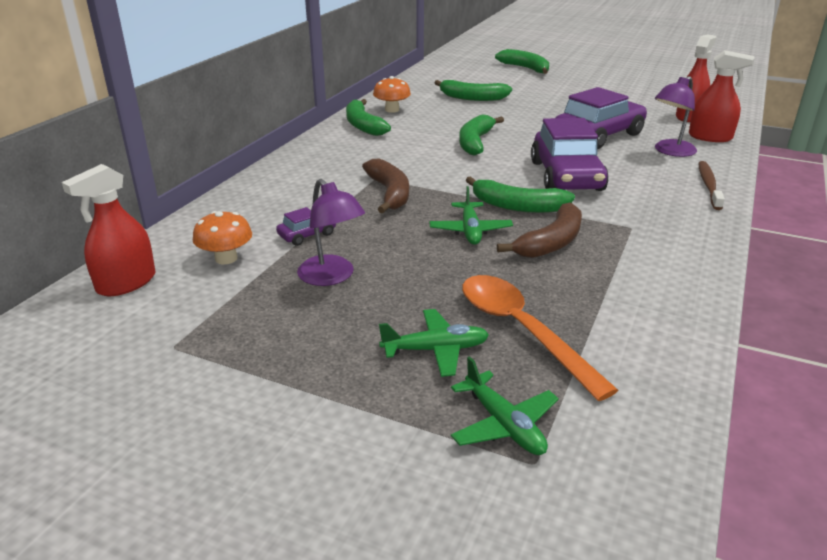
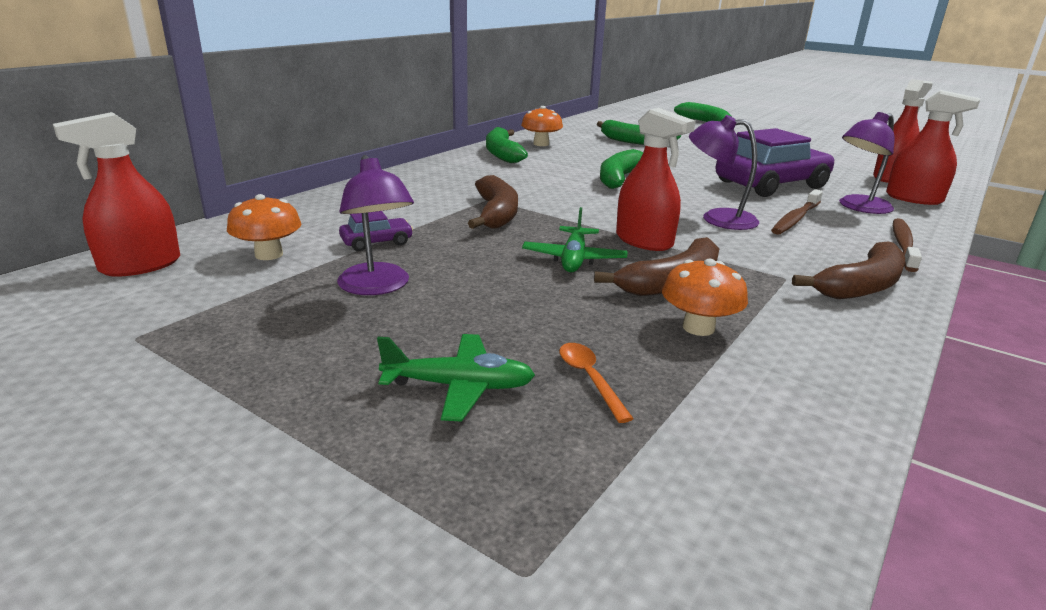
camera: 10 degrees right, 5 degrees down
green plane [451,356,559,455] -> none
orange spoon [462,275,618,401] -> orange spoon [559,343,634,423], size x0.45
green banana [466,176,575,213] -> red spray bottle [616,108,696,251]
purple car [531,118,609,191] -> purple lamp [689,115,759,230]
none -> orange mushroom [662,259,748,336]
none -> brown toothbrush [771,189,823,235]
none -> brown banana [792,241,905,299]

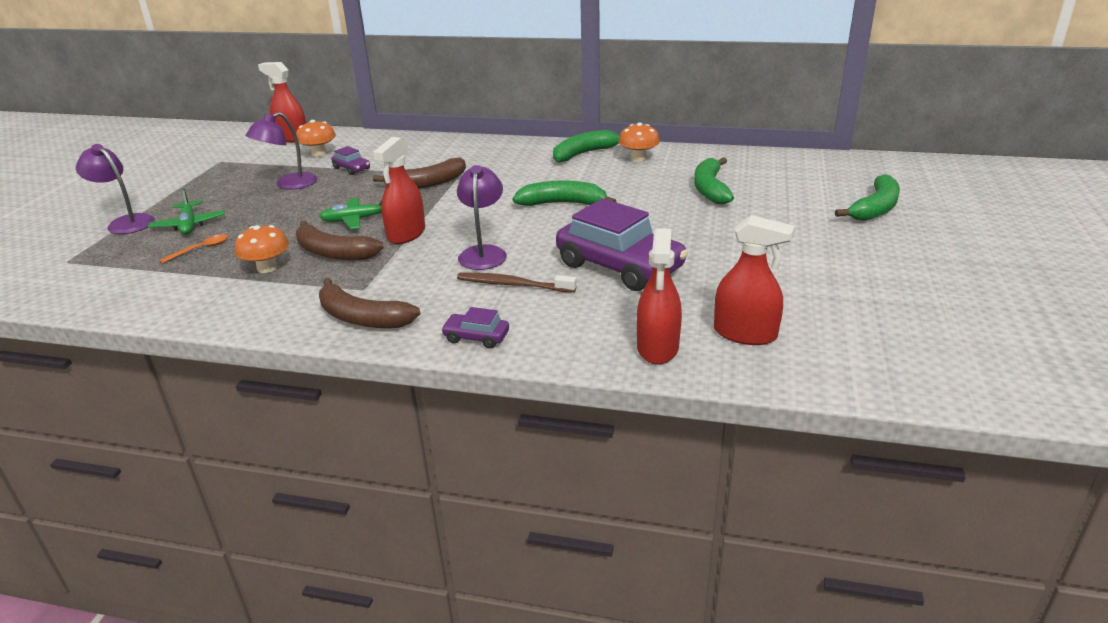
camera: 70 degrees right, 5 degrees up
purple lamp [839,112,895,214] -> purple lamp moved to [76,144,155,234]
brown toothbrush [893,218,922,272] -> purple car [441,307,509,349]

